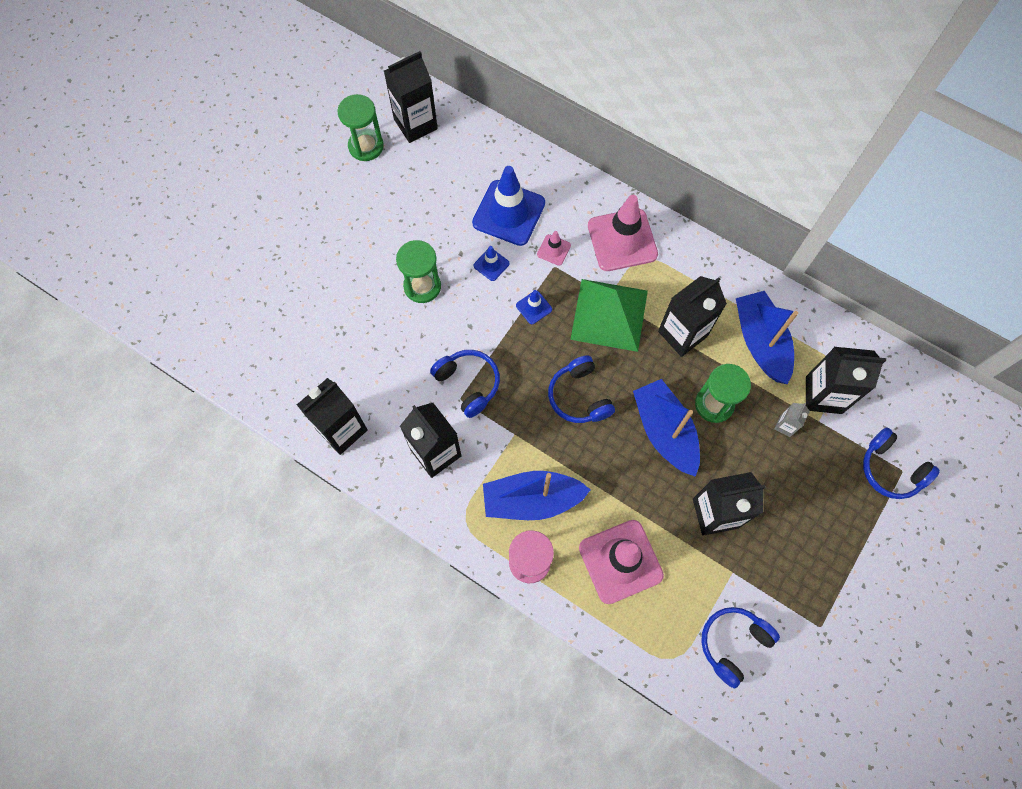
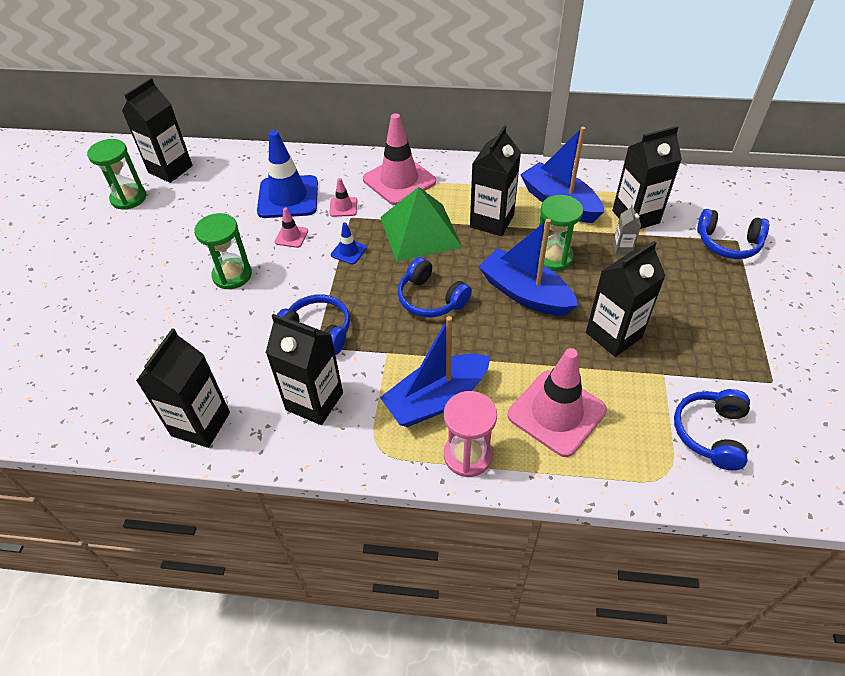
camera: 25 degrees left, 20 degrees down
blue traffic cone [474,246,509,281] -> pink traffic cone [275,207,308,248]

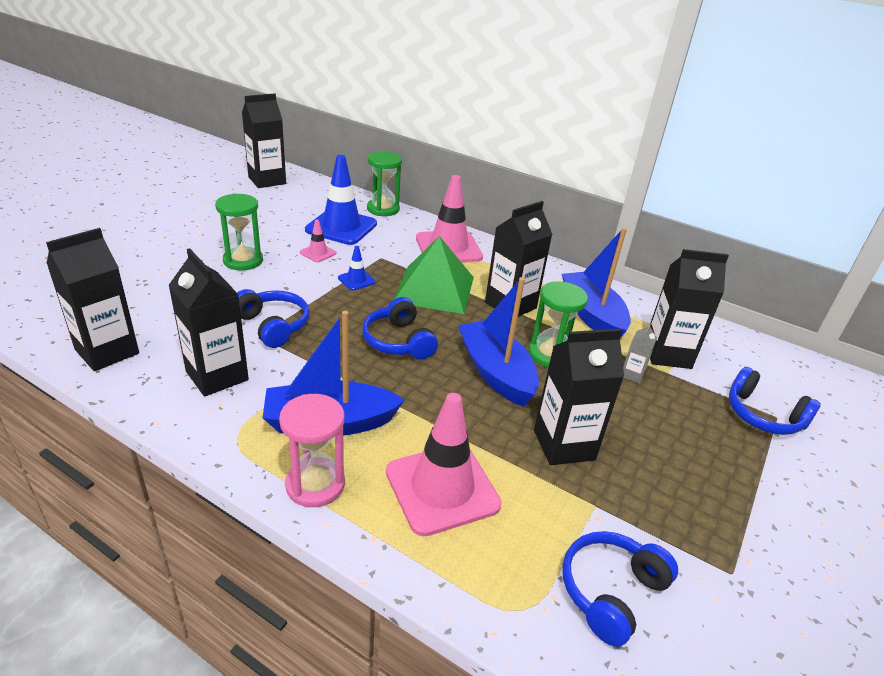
camera: 20 degrees right, 15 degrees down
green hourglass [87,139,146,210] -> green hourglass moved to [367,151,402,216]
pink traffic cone [329,178,357,217] -> none

